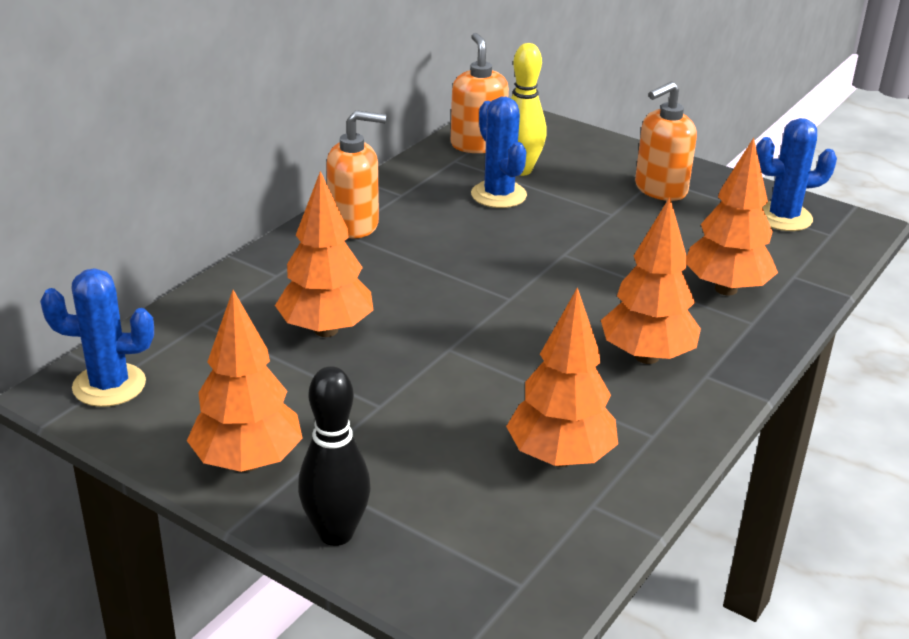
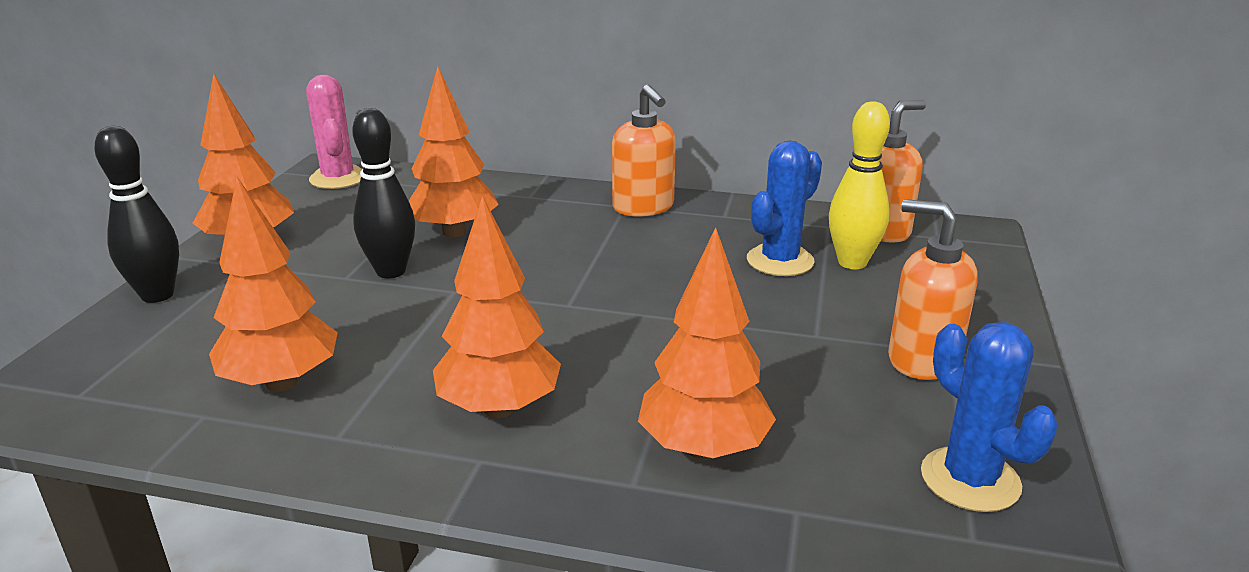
camera: 70 degrees right, 5 degrees down
blue cactus [40,268,154,407] -> pink cactus [306,75,362,189]
none -> black bowling pin [352,108,415,278]

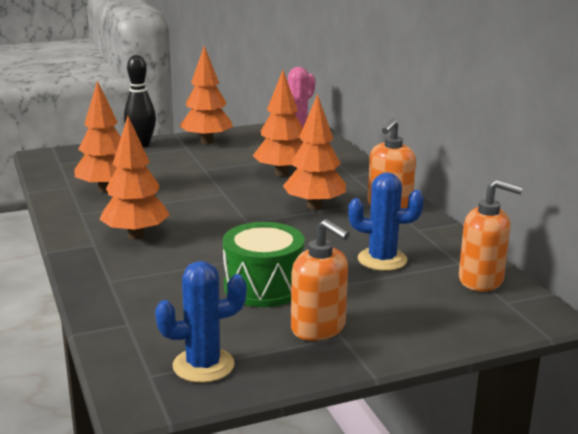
camera: 55 degrees right, 5 degrees down
black bowling pin [352,108,415,278] -> none
orange tree [638,227,776,460] -> orange tree moved to [283,94,346,210]
yellow bowling pin [829,101,890,269] -> none
orange soap dispenser [888,199,978,380] -> orange soap dispenser turned 135 degrees clockwise [291,219,350,341]
blue cactus [921,322,1057,512] -> blue cactus turned 45 degrees clockwise [155,261,247,383]
none -> green drum [223,222,305,307]

